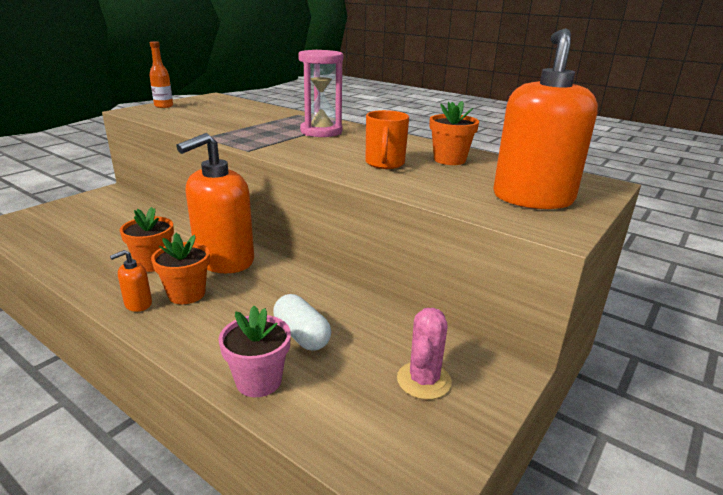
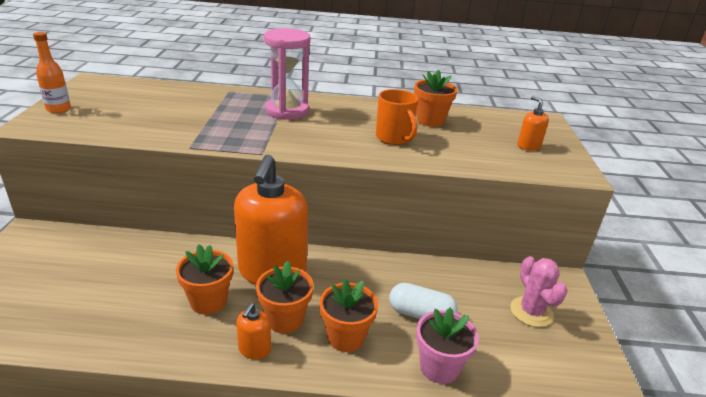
camera: 35 degrees left, 5 degrees up
orange soap dispenser [493,28,598,209] -> orange soap dispenser [517,96,549,151], size x0.41
none -> orange flower pot [320,279,378,352]

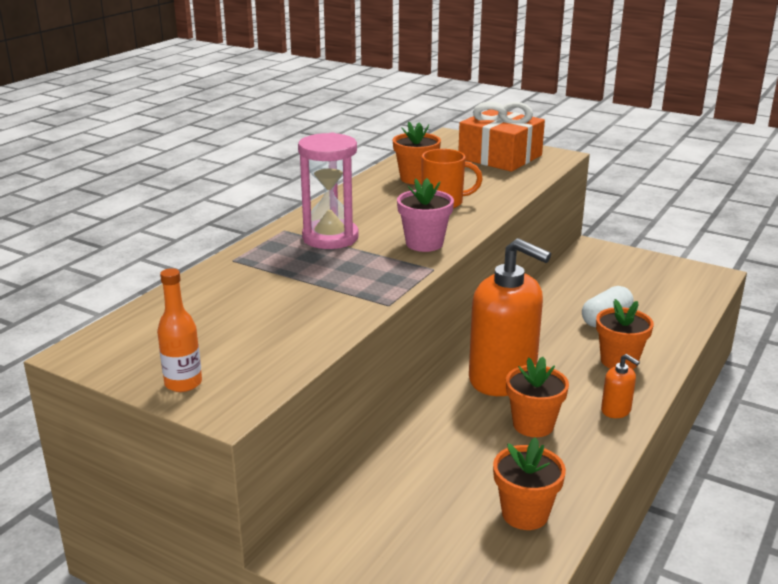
camera: 60 degrees left, 5 degrees down
orange flower pot [256,261,314,333] -> orange flower pot moved to [493,437,566,530]
pink flower pot [416,308,479,384] -> pink flower pot moved to [397,178,454,252]
pink cactus [510,256,568,327] -> none
orange soap dispenser [517,96,549,151] -> orange gift [458,102,545,172]

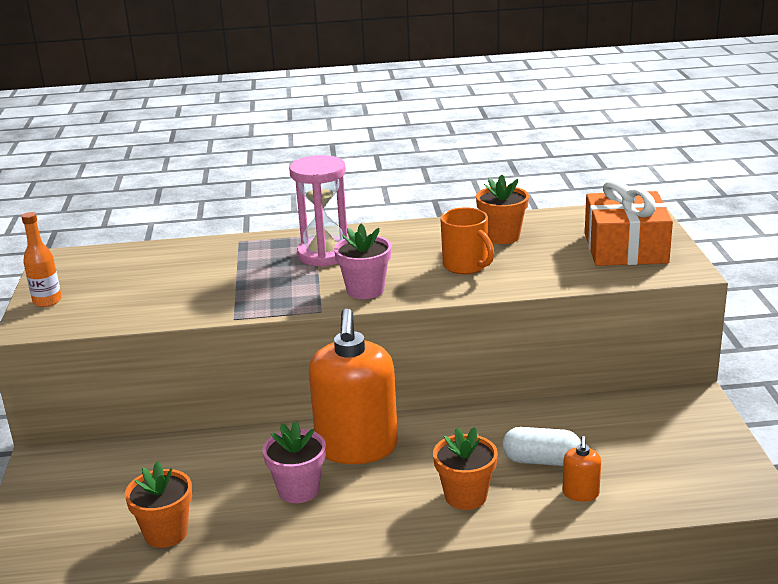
camera: 55 degrees right, 0 degrees up
orange flower pot [506,357,569,437] -> pink flower pot [263,421,326,503]
orange soap dispenser [601,354,640,418] -> orange soap dispenser moved to [563,436,601,501]

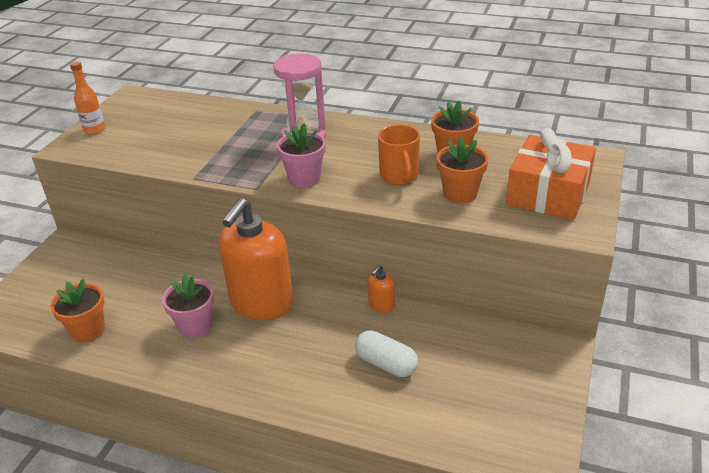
camera: 25 degrees right, 10 degrees up
orange flower pot [433,427,498,510] -> orange flower pot moved to [436,136,489,204]
orange soap dispenser [563,436,601,501] -> orange soap dispenser moved to [368,265,395,313]

